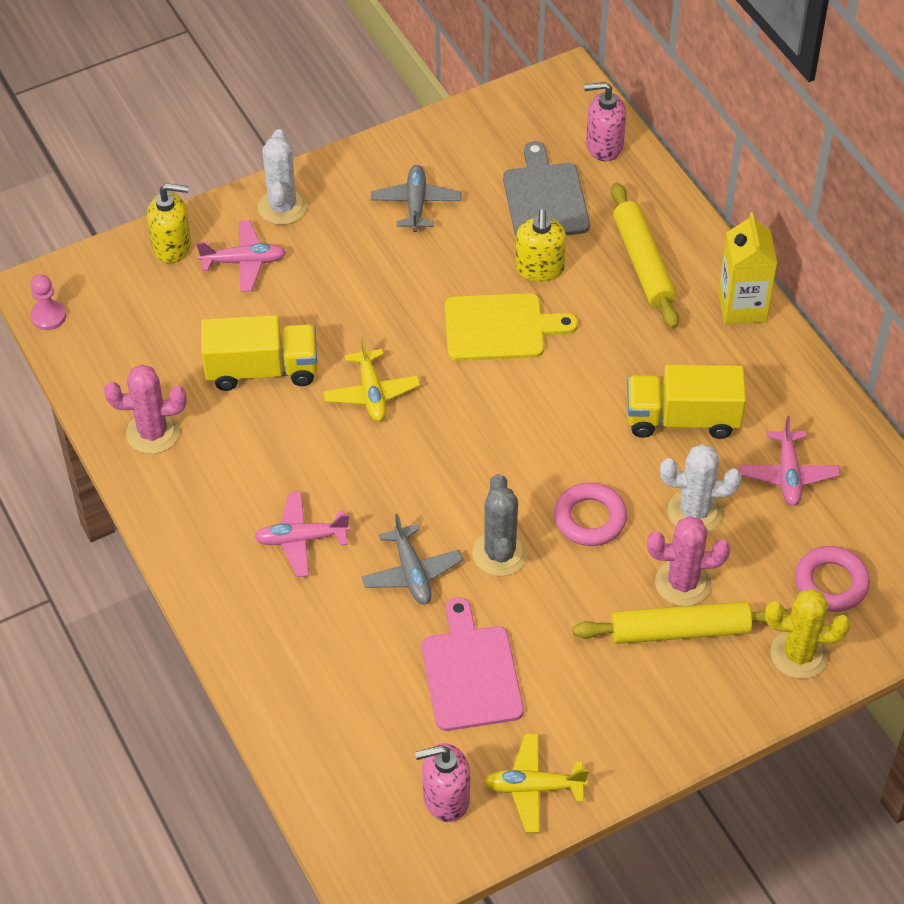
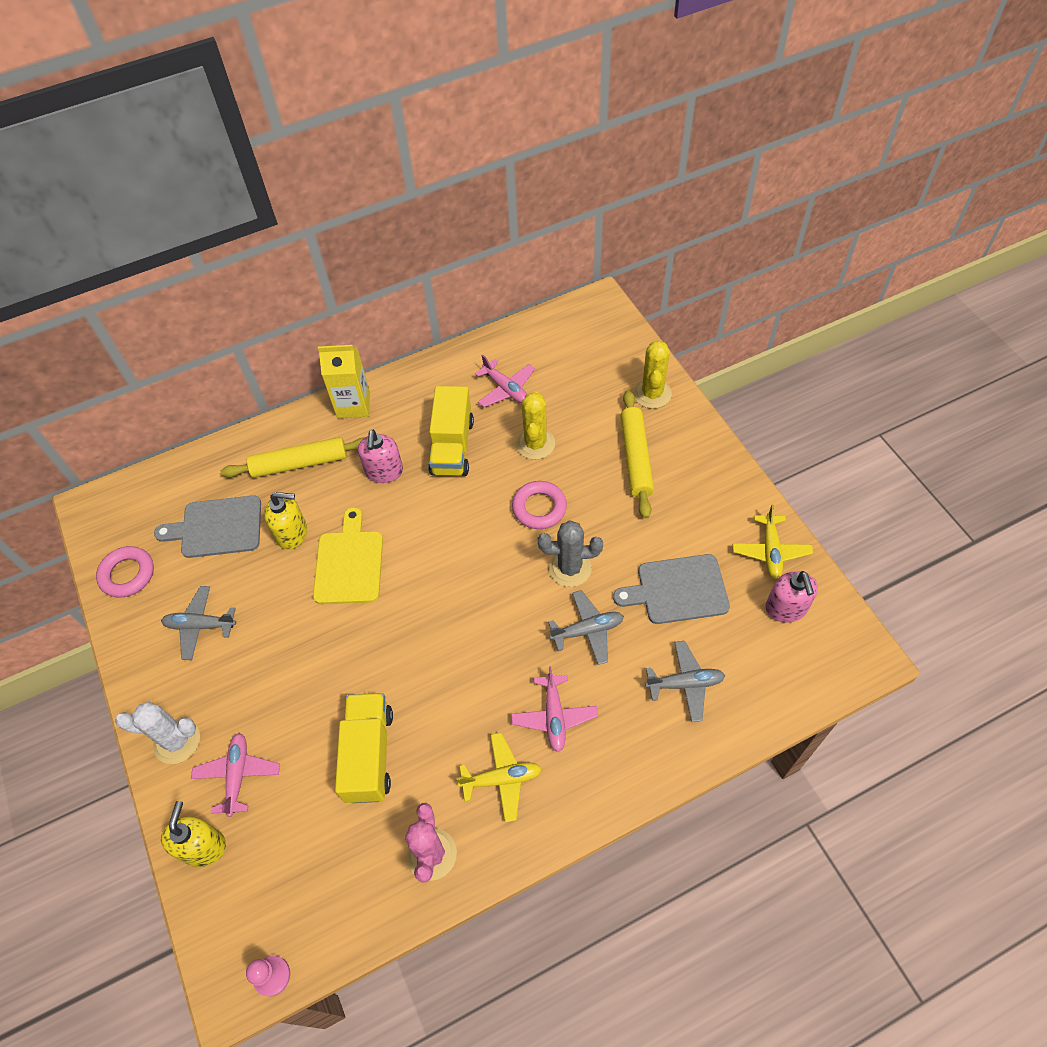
camera: 85 degrees left, 5 degrees up
yellow plane [323,336,421,421] -> yellow plane moved to [456,733,542,823]
pink cutting board [422,598,524,731] -> grey cutting board [613,554,730,624]
pink soap dispenser [584,82,626,161] -> pink soap dispenser moved to [358,430,403,483]
pink cactus [647,516,730,606] -> none
white cactus [660,444,741,532] -> yellow cactus [516,392,555,460]
pink plane [740,416,840,506] -> pink plane turned 45 degrees clockwise [475,355,535,407]
pink ring [795,546,870,612] -> pink ring moved to [96,546,154,597]
none -> grey plane [645,641,725,722]

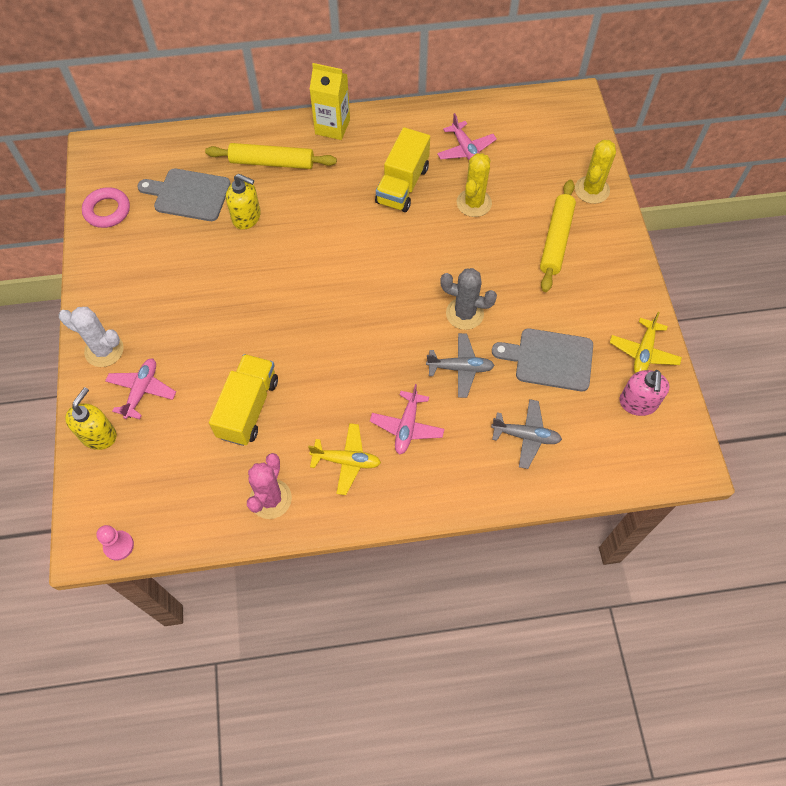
camera: 15 degrees right, 5 degrees up
grey plane [161,586,236,660] -> none
yellow cutting board [313,507,383,604] -> none
pink soap dispenser [358,430,403,483] -> none
pink ring [512,481,567,529] -> none

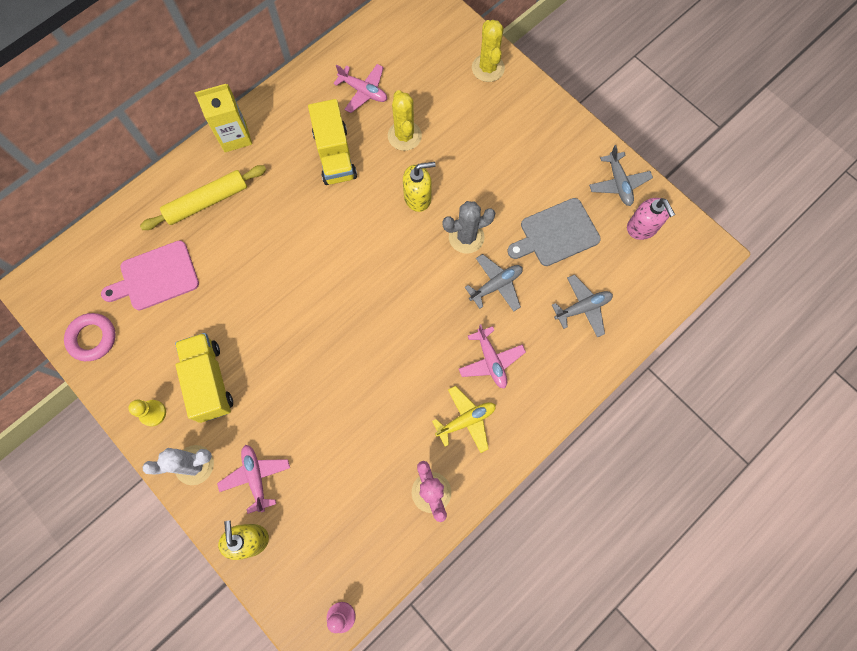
camera: 35 degrees left, 10 degrees up
grey cutting board [137,169,231,221] -> pink cutting board [101,240,199,310]
yellow truck [209,354,278,446] -> yellow truck moved to [175,333,233,423]
yellow soap dispenser [226,174,261,230] -> yellow soap dispenser moved to [403,162,436,212]
yellow rolling pin [540,180,576,292] -> none
yellow plane [610,312,682,373] -> grey plane [589,145,653,206]
none -> yellow pawn [128,400,166,426]

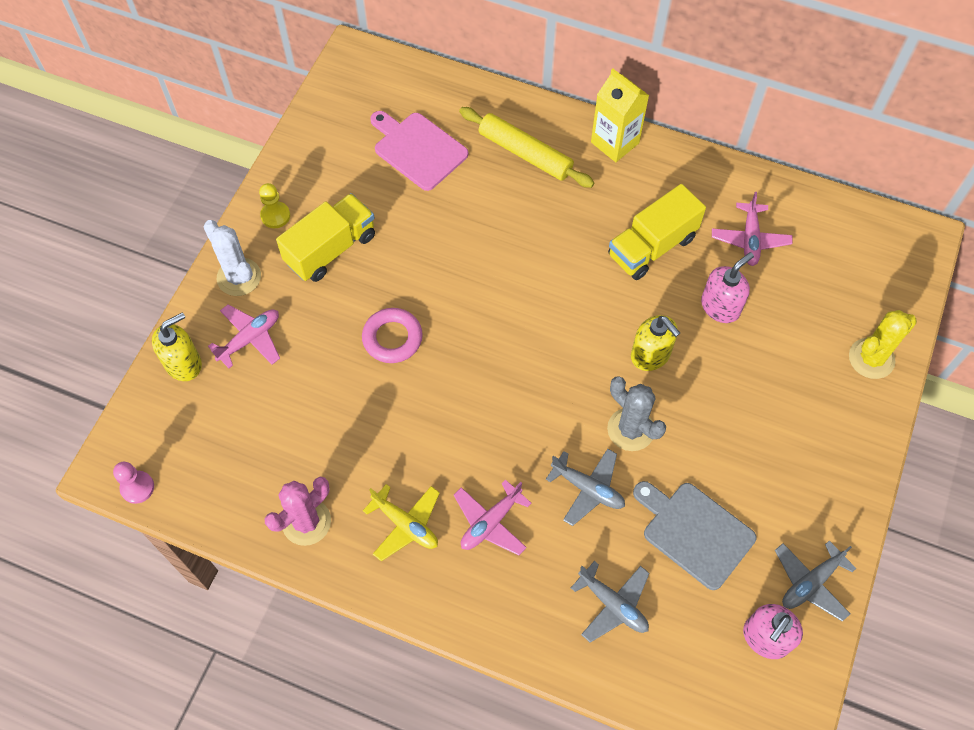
camera: 65 degrees right, 10 degrees down
pink ring [64,313,116,361] -> pink ring moved to [362,308,423,363]
yellow cactus [388,90,422,151] -> pink soap dispenser [701,252,754,323]

